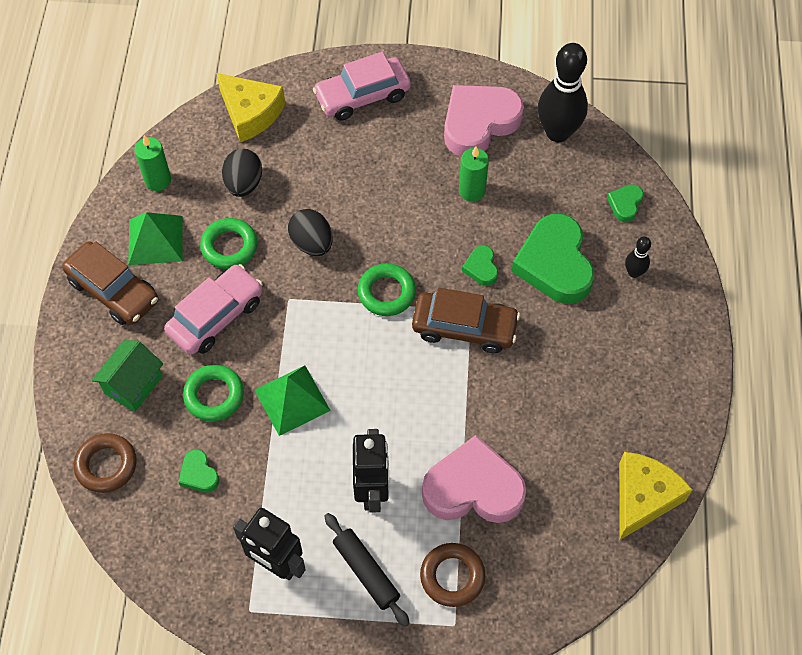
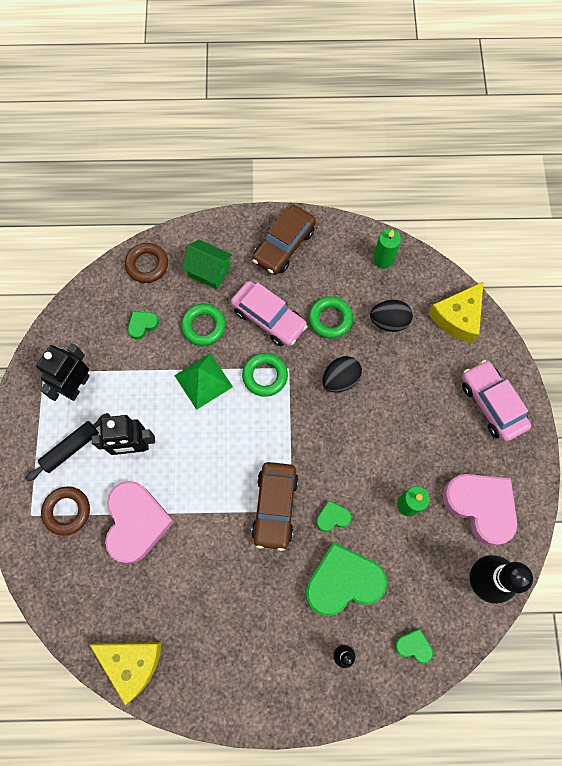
camera: 85 degrees right, 10 degrees up
green pyramid [128,212,183,265] -> none
green ring [358,263,416,316] -> green ring moved to [242,353,288,397]

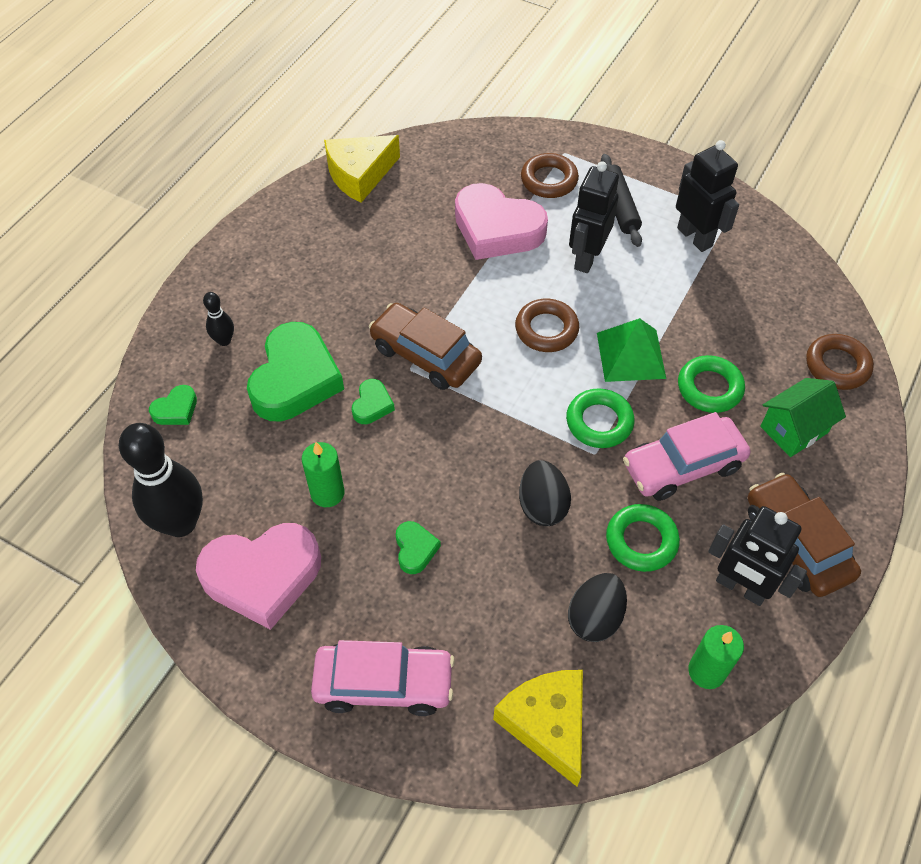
camera: 120 degrees right, 15 degrees down
green heart [128,311,159,340] -> green heart moved to [396,521,441,574]
none -> brown ring [515,299,579,352]
none -> black robot [708,506,807,606]

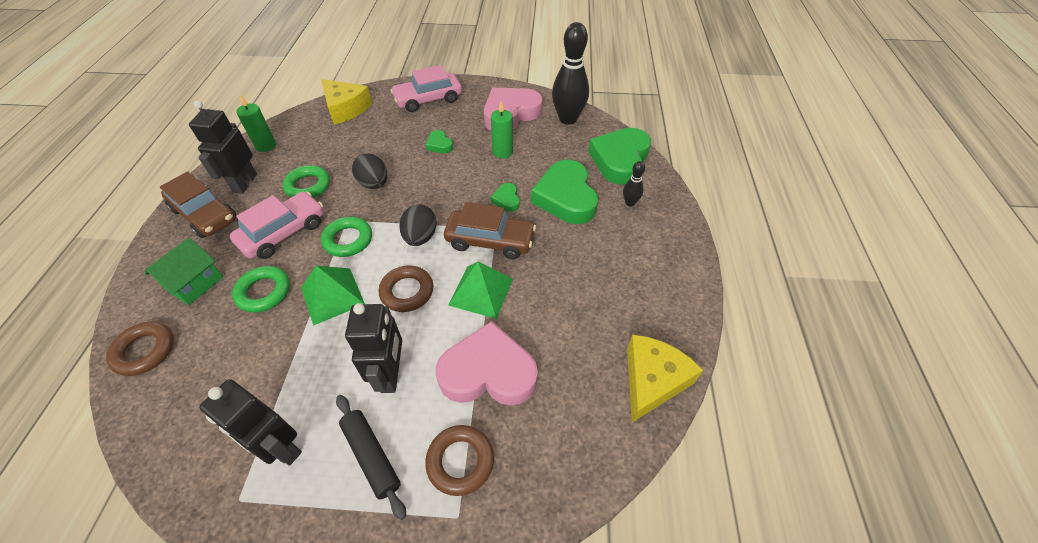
camera: 155 degrees right, 5 degrees down
green heart [149,385,197,425] -> green heart [588,128,651,185], size x2.23
black egg [568,573,627,642] -> black egg moved to [399,204,437,246]
black robot [708,506,807,606] -> black robot turned 90 degrees counterclockwise [189,100,257,194]
none -> green pyramid [448,262,513,319]

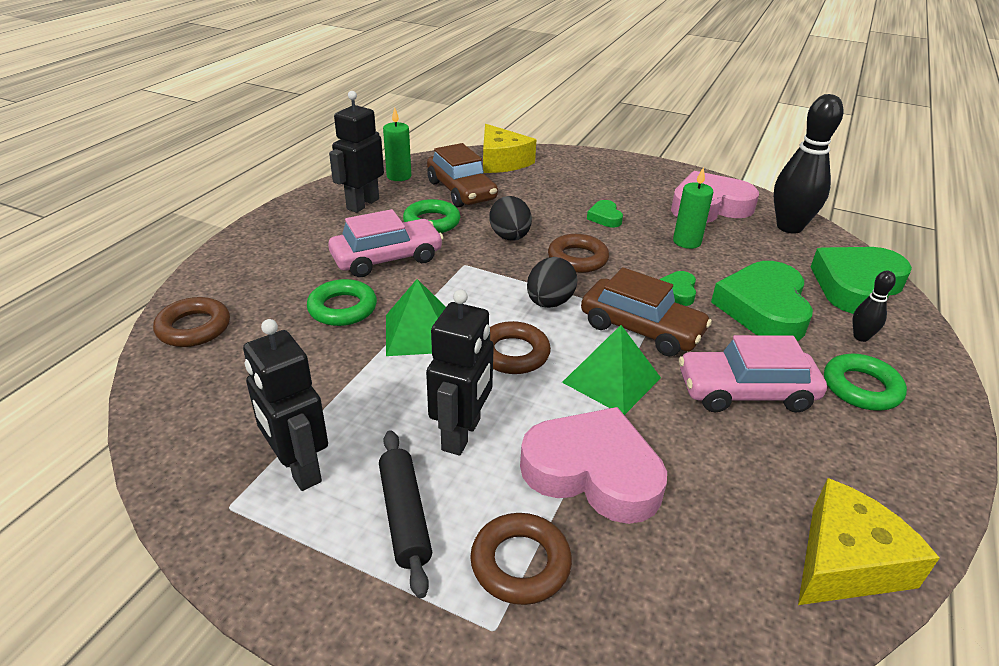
camera: 20 degrees right, 15 degrees down
green house [145,238,223,305] -> none
brown car [160,171,237,238] -> brown car moved to [427,143,498,207]
green ring [321,217,372,257] -> green ring moved to [824,354,907,411]
pink car [390,65,462,112] -> pink car moved to [679,335,827,413]
none -> brown ring [548,234,609,273]

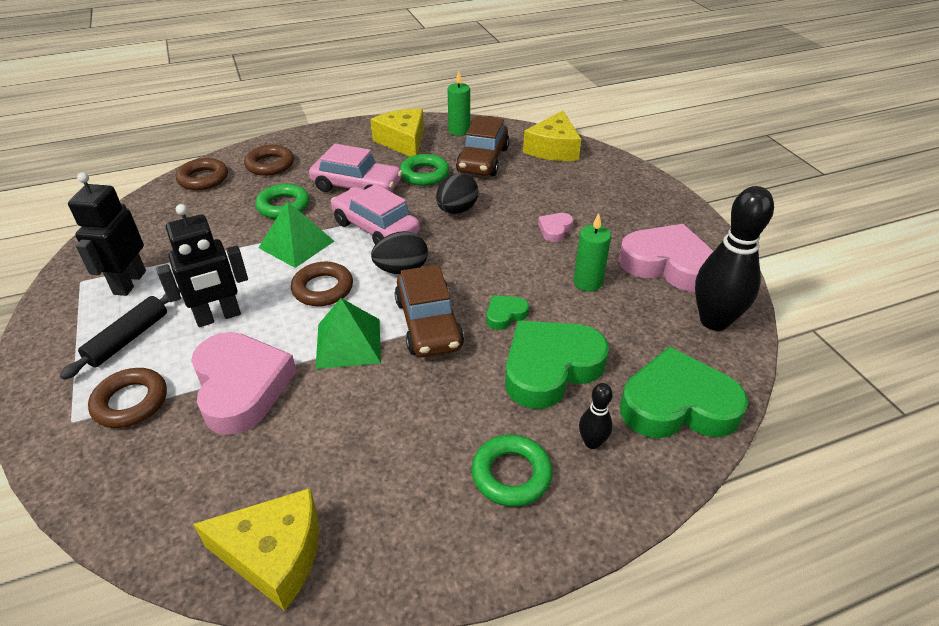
camera: 45 degrees right, 5 degrees up
black robot [329,91,384,213] -> yellow cheese [370,109,424,157]
brown ring [548,234,609,273] -> brown ring moved to [244,145,294,176]
green heart [587,200,623,228] -> pink heart [538,213,574,242]
pink car [679,335,827,413] -> pink car moved to [331,184,420,245]

